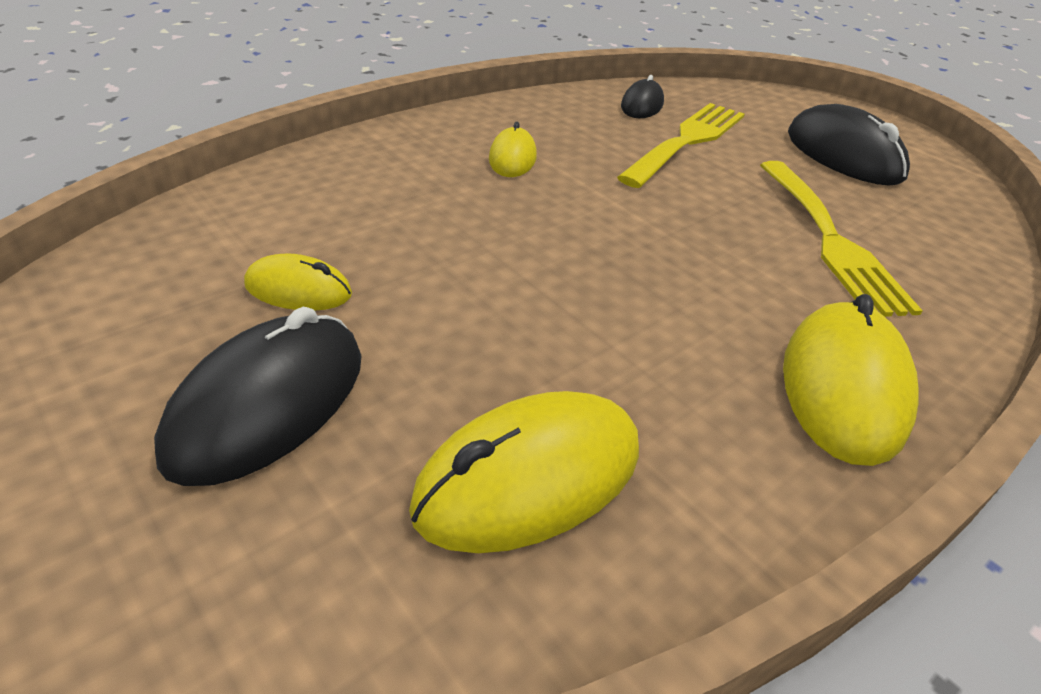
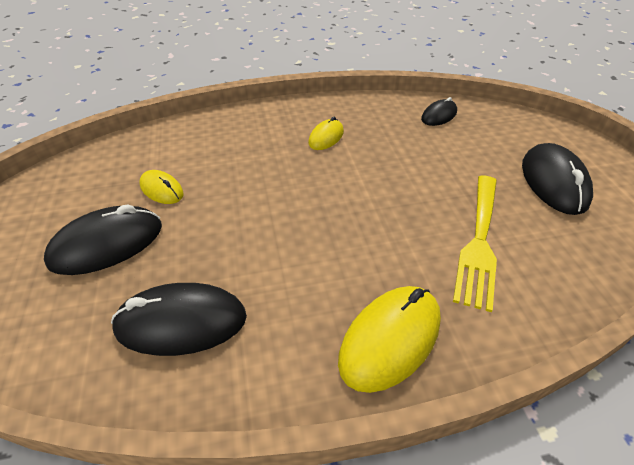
camera: 30 degrees right, 5 degrees up
yellow mouse [409,391,639,553] -> black mouse [111,283,247,356]
yellow fork [617,103,745,188] -> none

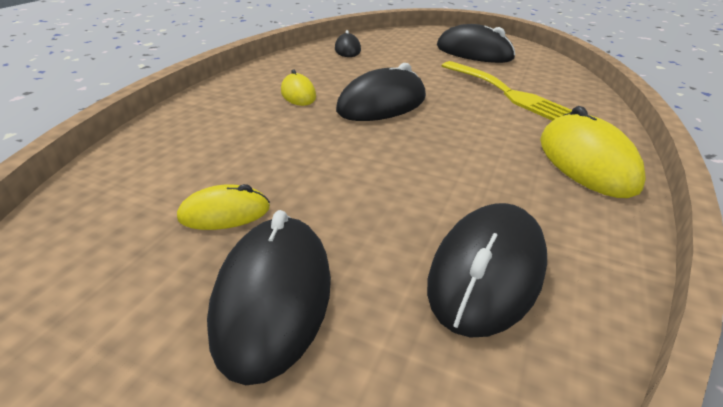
camera: 55 degrees left, 10 degrees down
none -> black mouse [336,63,426,121]

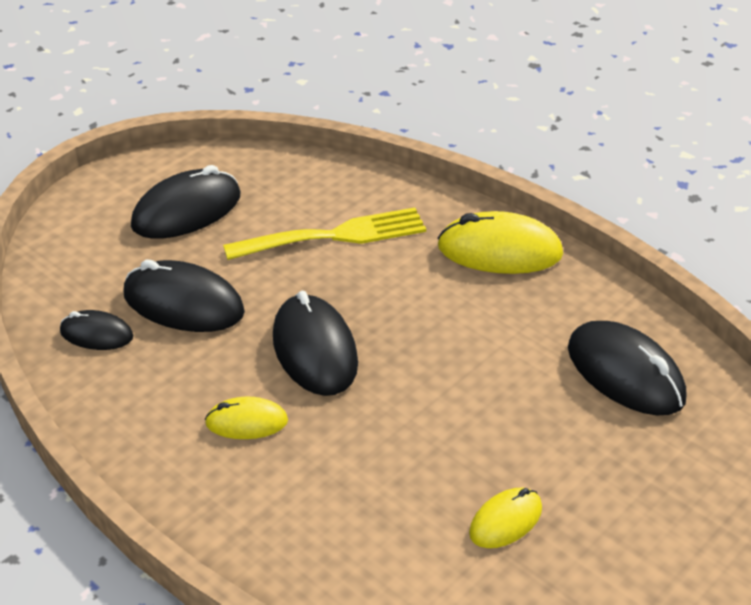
camera: 70 degrees left, 5 degrees up
yellow mouse [177,184,270,230] -> yellow mouse turned 45 degrees clockwise [469,488,542,548]
black mouse [207,210,331,385] -> black mouse moved to [123,259,245,332]

